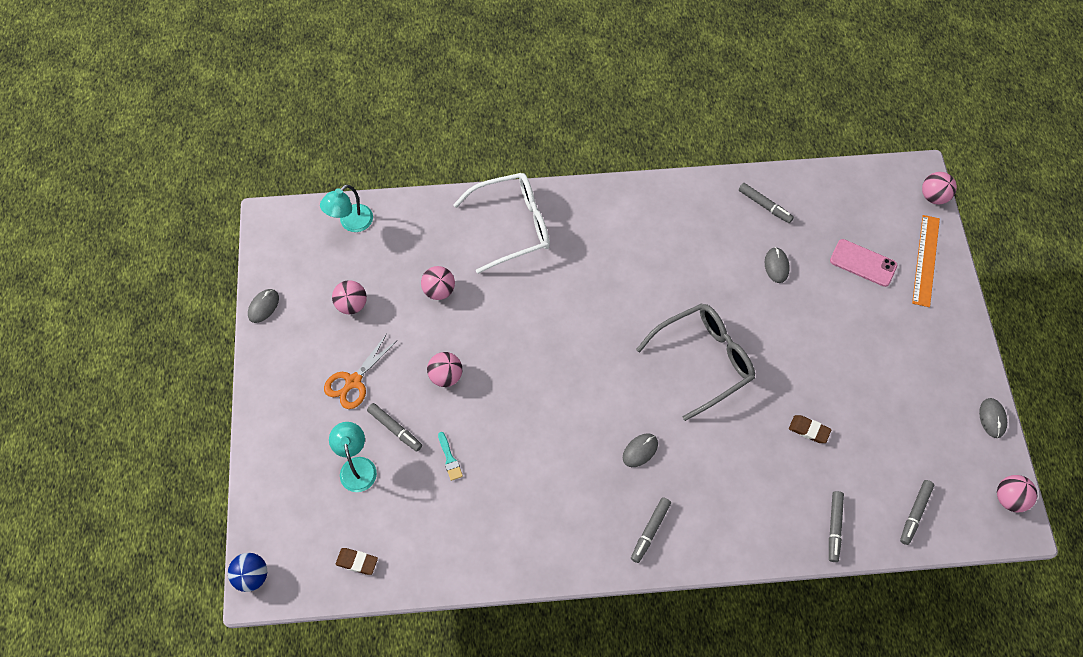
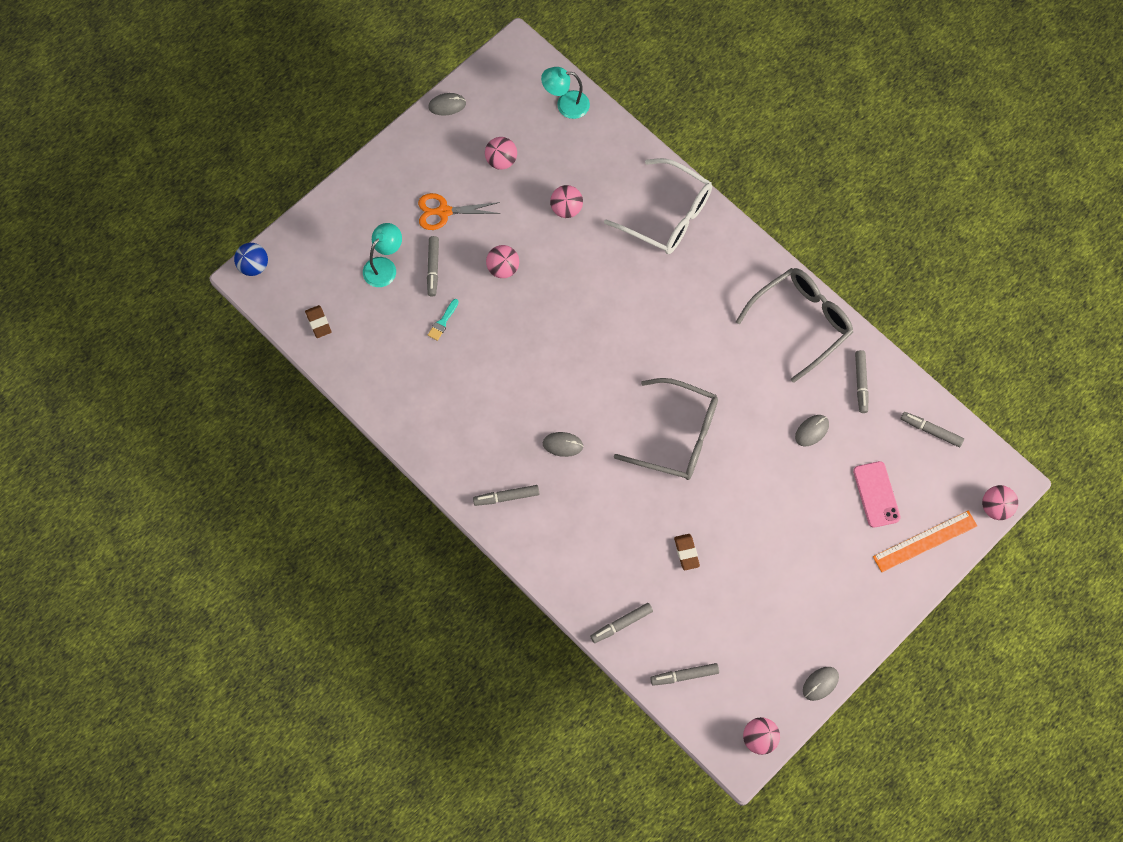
camera: 50 degrees right, 5 degrees up
none -> grey glasses [736,268,853,383]
none -> grey marker [901,412,964,447]

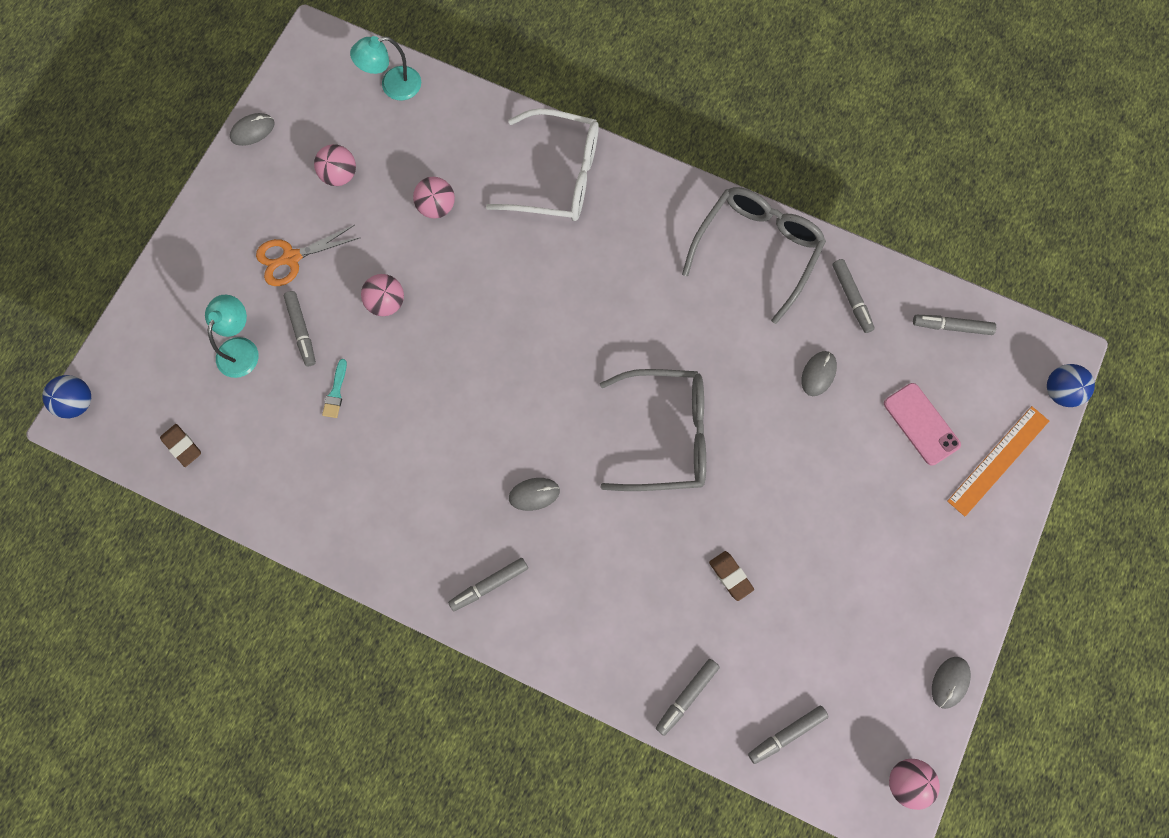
camera: 20 degrees left, 5 degrees up
pink ball [982,485,1018,520] -> blue ball [1047,364,1095,407]

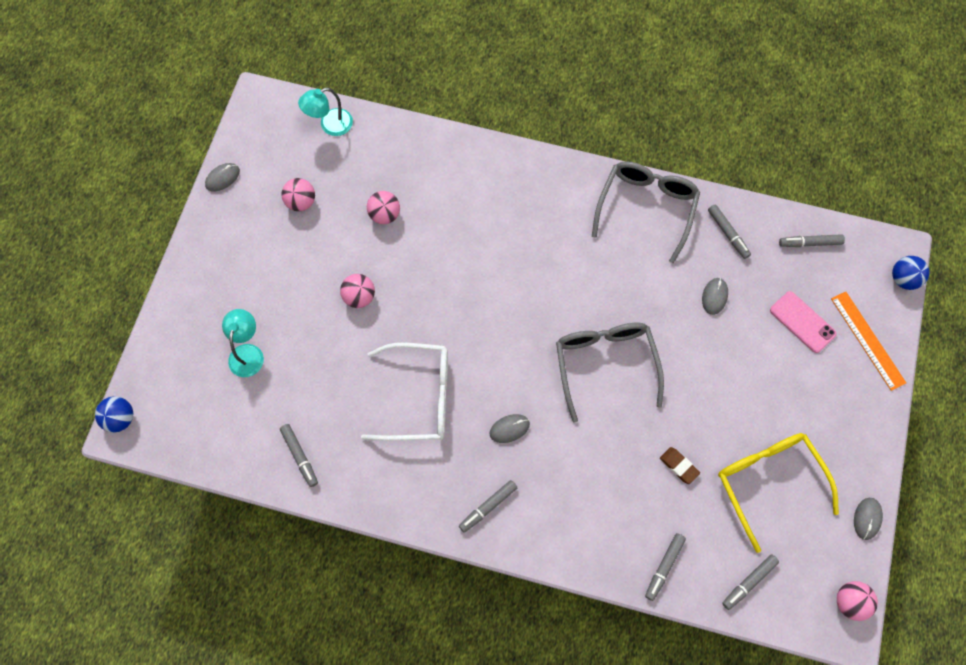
camera: 10 degrees left, 5 degrees down
brown eraser [160,424,201,467] -> none
orange scissors [256,225,359,286] -> none
grey marker [284,291,316,366] -> grey marker moved to [280,424,318,487]
turquoise brush [322,359,347,418] -> none
white glasses [486,108,599,221] -> white glasses moved to [361,342,448,441]
grey glasses [600,369,706,491] -> grey glasses turned 90 degrees counterclockwise [556,323,664,423]
orange ruler [947,406,1049,517] -> orange ruler turned 60 degrees counterclockwise [831,292,906,391]
none -> yellow glasses [718,433,839,553]

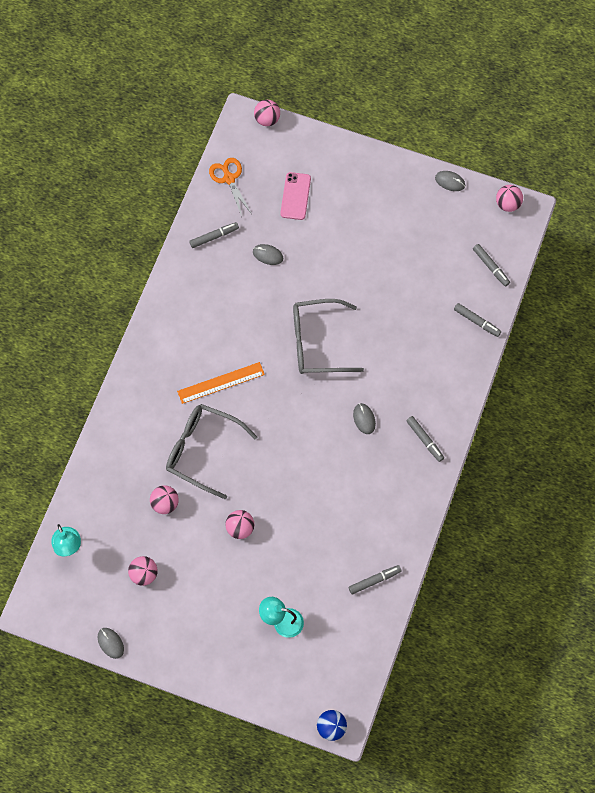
camera: 85 degrees left, 0 degrees up
white glasses [361,342,448,441] -> none
grey glasses [592,161,700,263] -> grey glasses moved to [166,404,257,499]
brown eraser [660,447,700,484] -> none
yellow glasses [718,433,839,553] -> none
pink phone [770,291,837,353] -> pink phone turned 45 degrees counterclockwise [280,172,311,220]
grey marker [779,234,845,247] -> orange scissors [209,158,252,216]
orange ruler [831,292,906,391] -> orange ruler moved to [177,362,265,404]
blue ball [892,256,929,290] -> pink ball [254,100,280,126]

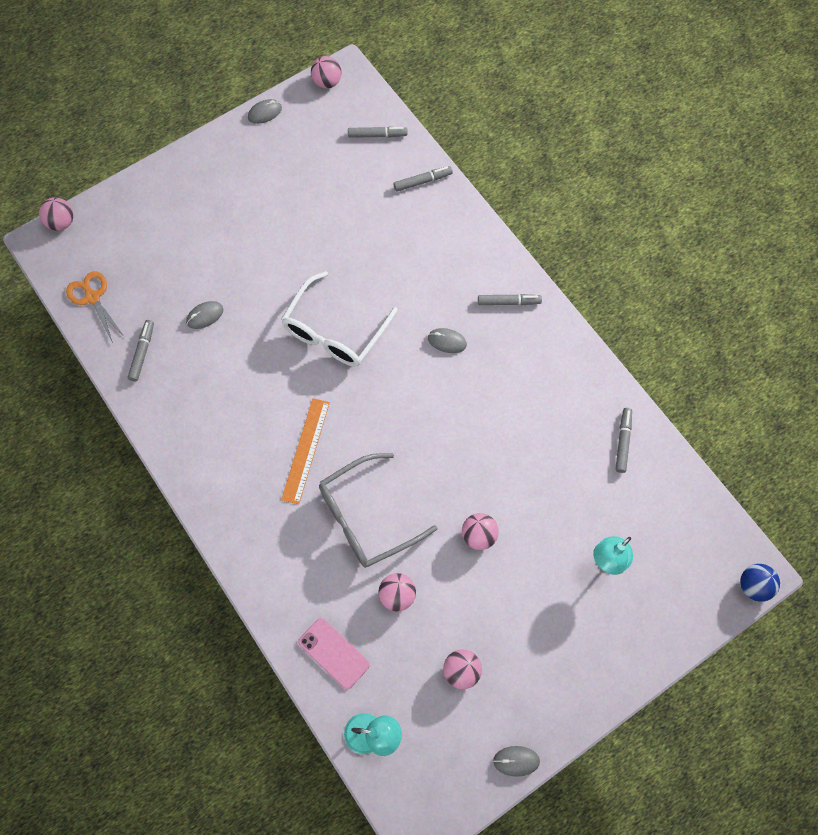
camera: 55 degrees left, 0 degrees up
orange scissors [209,158,252,216] -> orange scissors turned 45 degrees clockwise [66,271,124,343]
pink phone [280,172,311,220] -> pink phone moved to [298,618,369,689]
grey glasses [293,299,364,374] -> white glasses [281,271,397,367]

